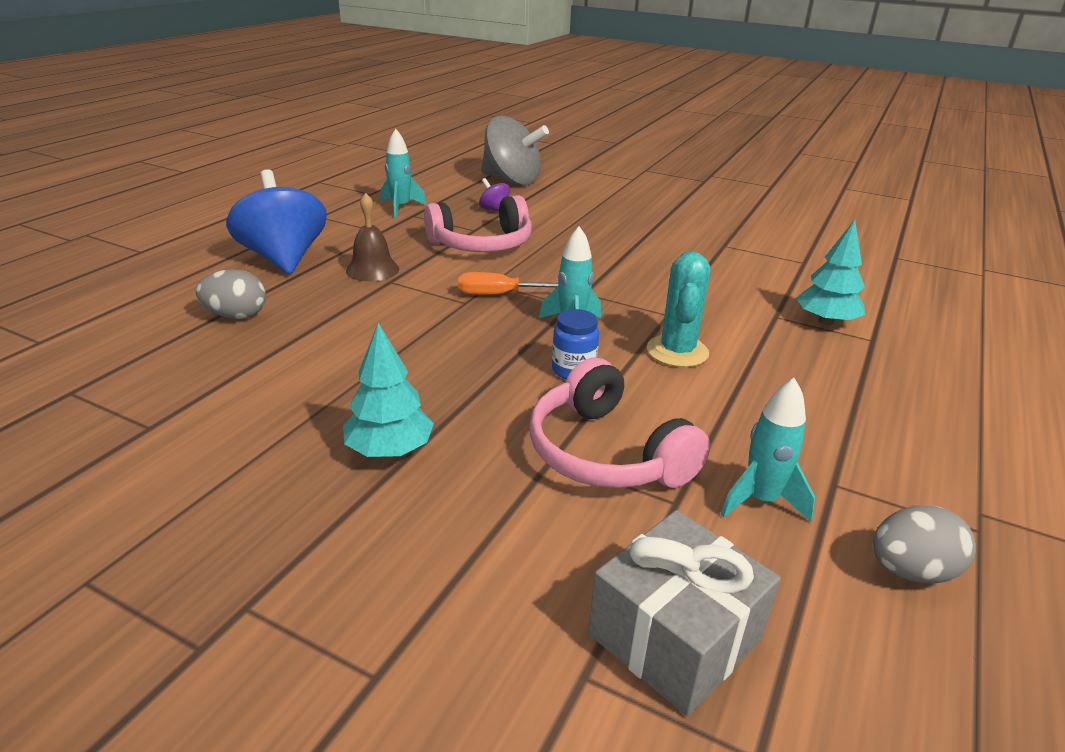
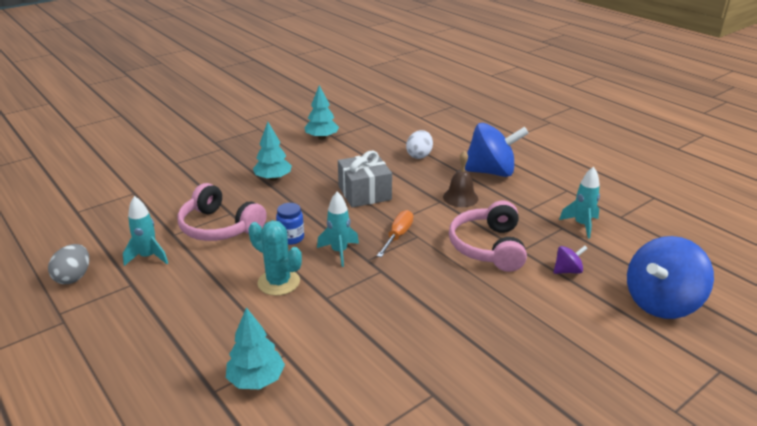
camera: 115 degrees right, 0 degrees up
grey egg [196,269,266,319] -> white egg [406,130,433,159]
grey spinning top [481,116,549,186] -> blue spinning top [627,236,714,319]
pink headphones [529,357,711,488] -> pink headphones turned 135 degrees counterclockwise [177,183,267,241]
grey gift [588,510,781,716] -> grey gift moved to [338,151,392,208]
none -> turquoise tree [304,85,339,140]

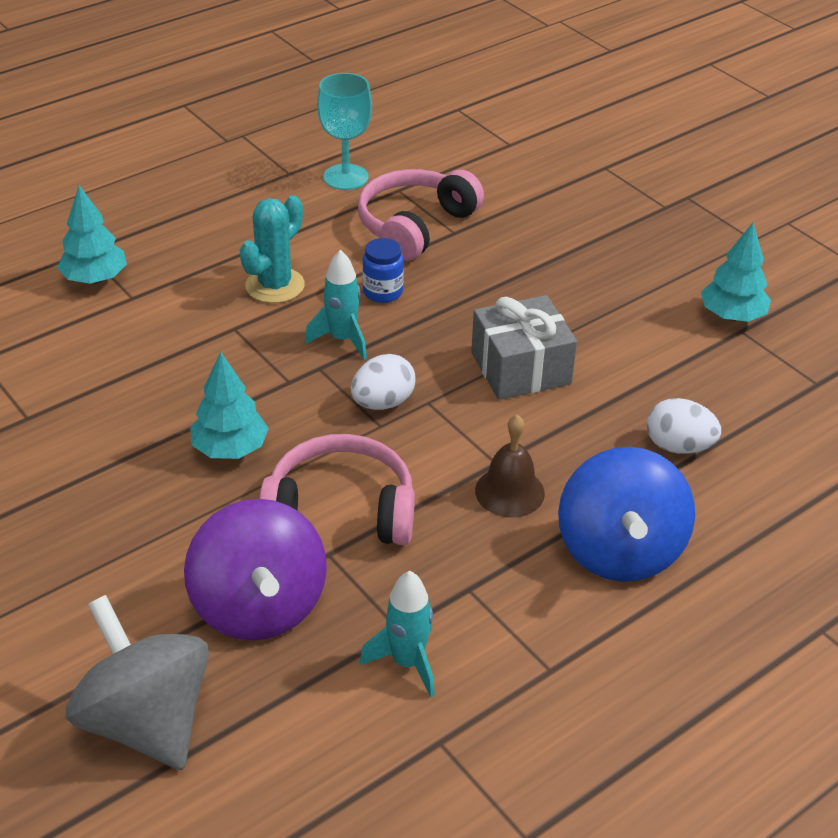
camera: 90 degrees right, 10 degrees up
grey egg [48,244,89,284] -> none
turquoise rocket [123,196,168,266] -> turquoise goblet [317,73,372,190]
turquoise tree [253,122,292,181] -> turquoise tree moved to [190,352,269,459]
orange screwdriver [377,210,413,257] -> white egg [351,354,416,410]
purple spinning top [553,246,588,274] -> purple spinning top [184,499,327,640], size x2.28
blue spinning top [627,236,714,319] -> grey spinning top [66,595,209,770]

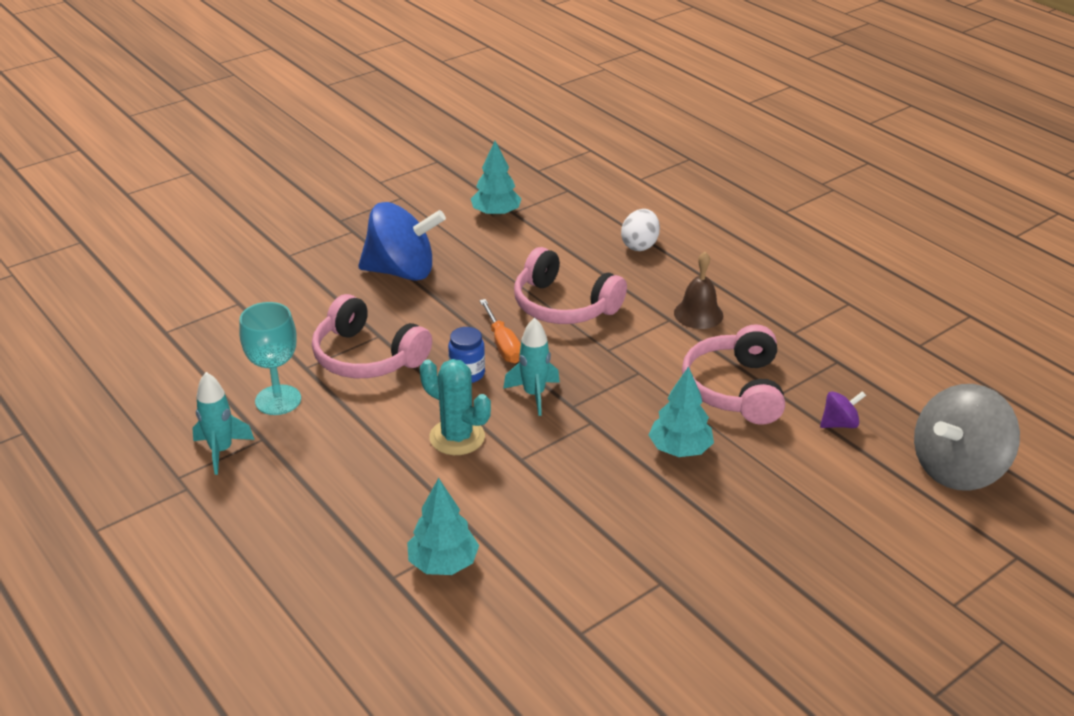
camera: 90 degrees left, 5 degrees down
purple spinning top [184,499,327,640] -> purple spinning top [820,391,866,428], size x0.44
white egg [351,354,416,410] -> none
turquoise rocket [360,571,435,697] -> turquoise rocket moved to [192,372,255,475]
grey gift [471,295,577,400] -> pink headphones [514,247,627,324]
blue spinning top [558,447,695,582] -> blue spinning top moved to [358,202,446,281]
none -> orange screwdriver [479,299,521,363]

